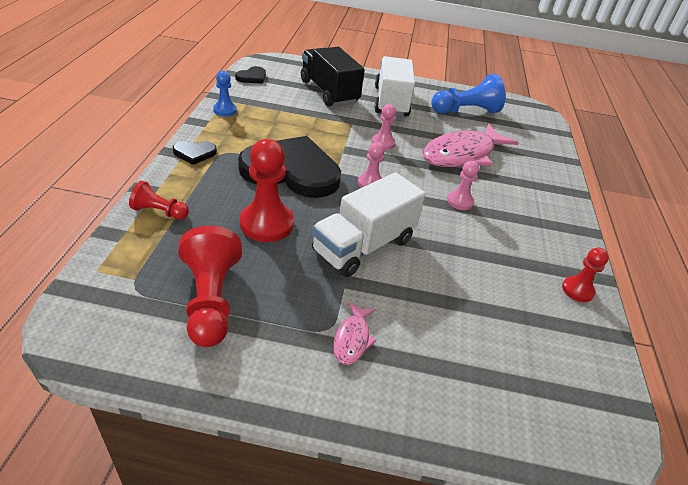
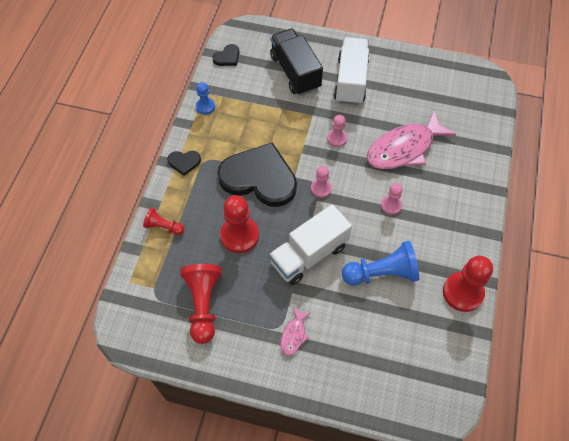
camera: 10 degrees right, 20 degrees up
blue pawn [431,74,505,114] -> blue pawn moved to [342,241,419,286]
red pawn [562,248,609,302] -> red pawn [443,256,493,312], size x1.80

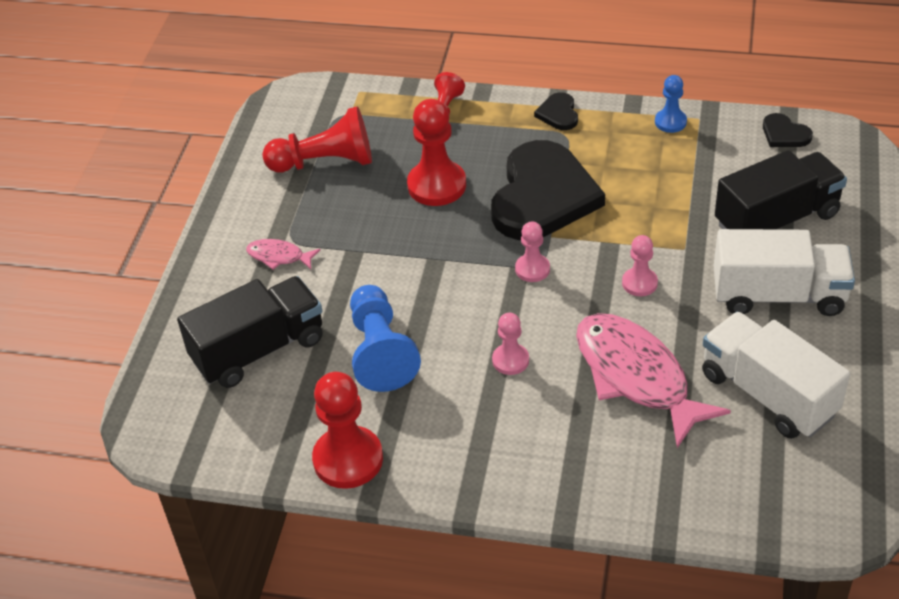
camera: 90 degrees right, 15 degrees down
white truck [269,204,352,285] -> white truck moved to [702,311,850,439]
none -> black truck [177,276,323,388]

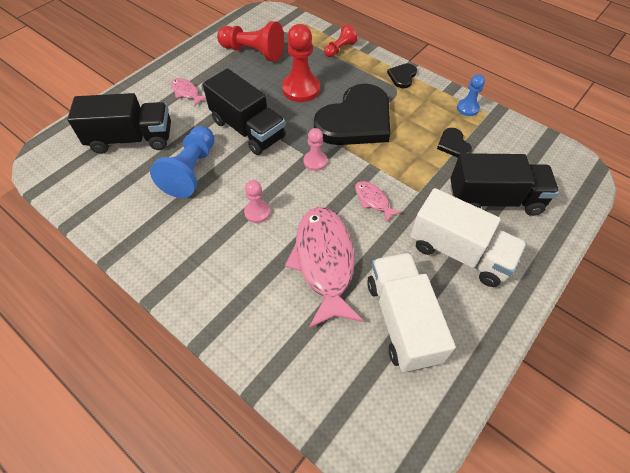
camera: 25 degrees right, 10 degrees up
red pawn [312,372,383,489] -> none
pink pawn [622,235,658,296] -> pink fish [355,181,402,223]
black heart [763,113,813,147] -> black heart moved to [437,128,472,157]
none -> black truck [203,69,286,155]

